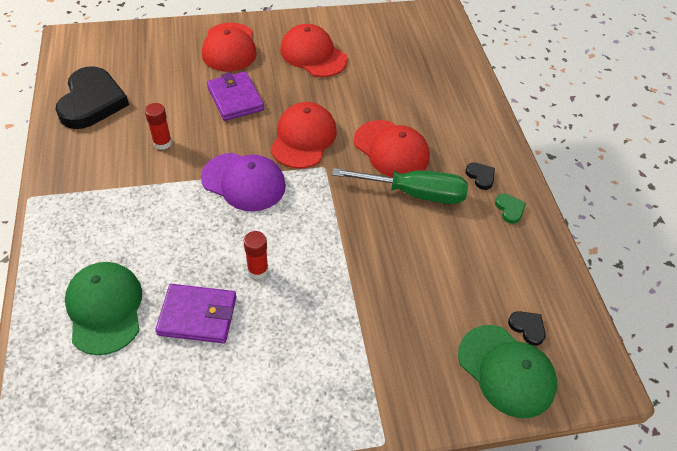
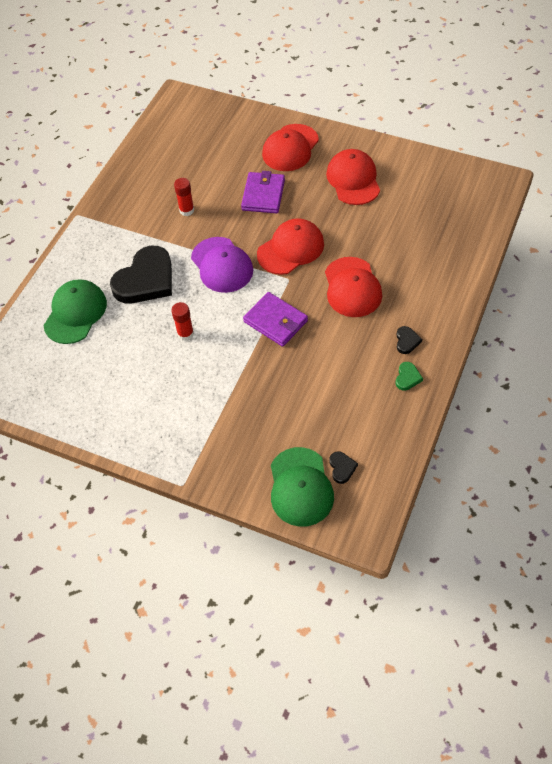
camera: 40 degrees right, 5 degrees up
black heart [55,66,129,129] -> black heart moved to [110,246,172,303]
purple wallet [155,284,237,343] -> purple wallet moved to [243,292,308,347]
green screwdriver [332,168,468,204] -> none

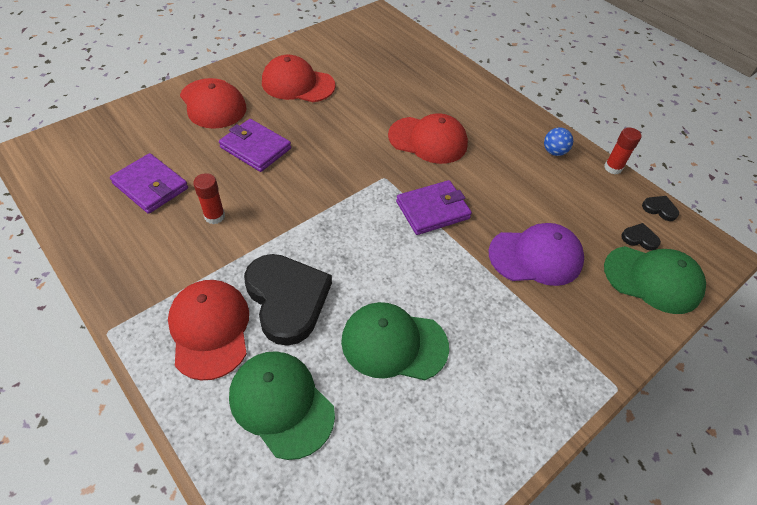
camera: 70 degrees left, 5 degrees down
red glue stick [171,302,194,341] -> red glue stick moved to [604,127,641,174]
purple cap [191,237,253,293] -> purple cap moved to [489,223,584,286]
red cap [257,218,324,275] -> red cap moved to [168,280,249,381]
green heart [396,362,423,391] -> blue ball [544,127,573,156]
black heart [397,326,422,354] -> black heart moved to [642,196,679,221]
none -> purple wallet [110,153,188,214]
none -> green cap [341,302,449,380]

